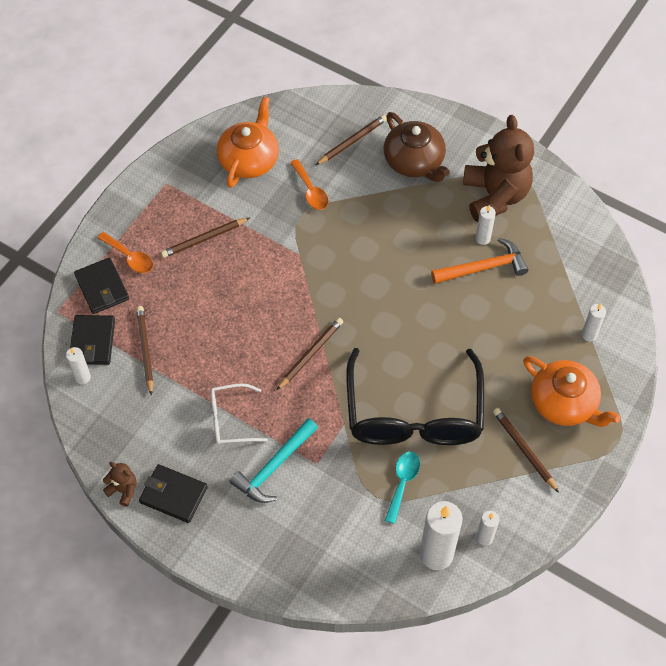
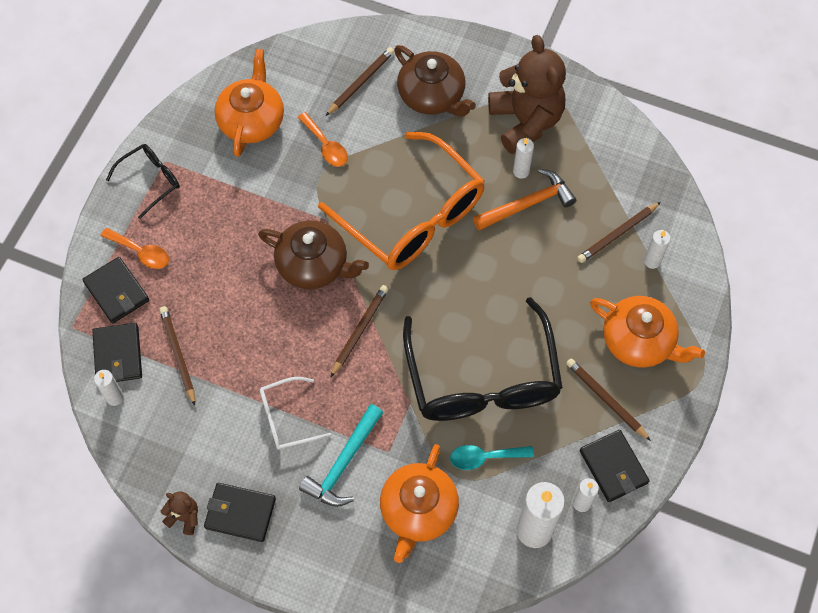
camera: 10 degrees left, 5 degrees up
brown pencil [161,218,250,258] -> brown pencil moved to [577,202,661,263]
turquoise spoon [385,451,420,524] -> turquoise spoon turned 105 degrees counterclockwise [450,445,534,470]
none -> black glasses [106,144,180,219]
none -> brown teapot [258,220,369,289]
none -> orange glasses [318,132,485,270]
none -> orange teapot [380,444,459,563]
none -> black wallet [580,430,650,502]

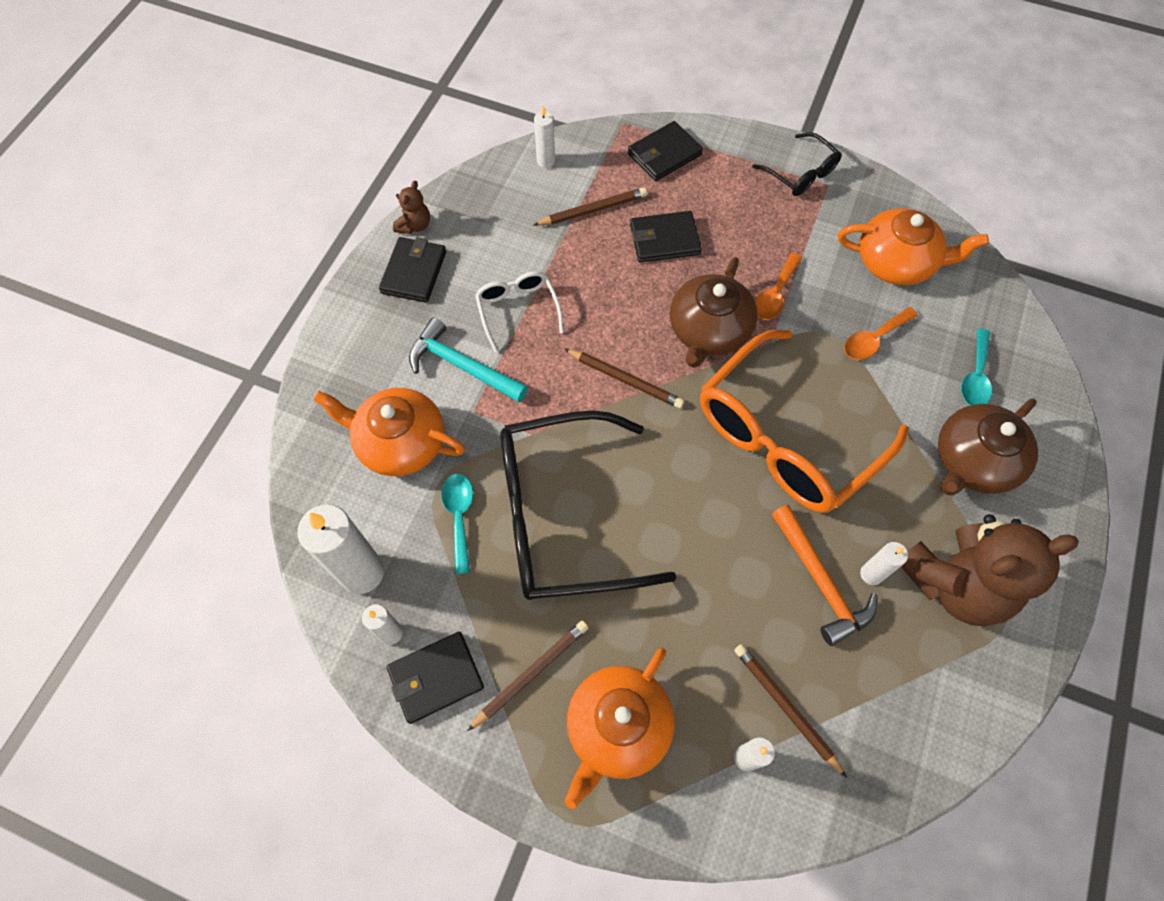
camera: 90 degrees right, 0 degrees up
black wallet [92,323,142,382] -> black wallet moved to [630,211,702,262]
orange spoon [100,228,169,269] -> orange spoon moved to [755,253,802,320]
brown pencil [326,47,394,116] -> turquoise spoon [961,328,992,405]

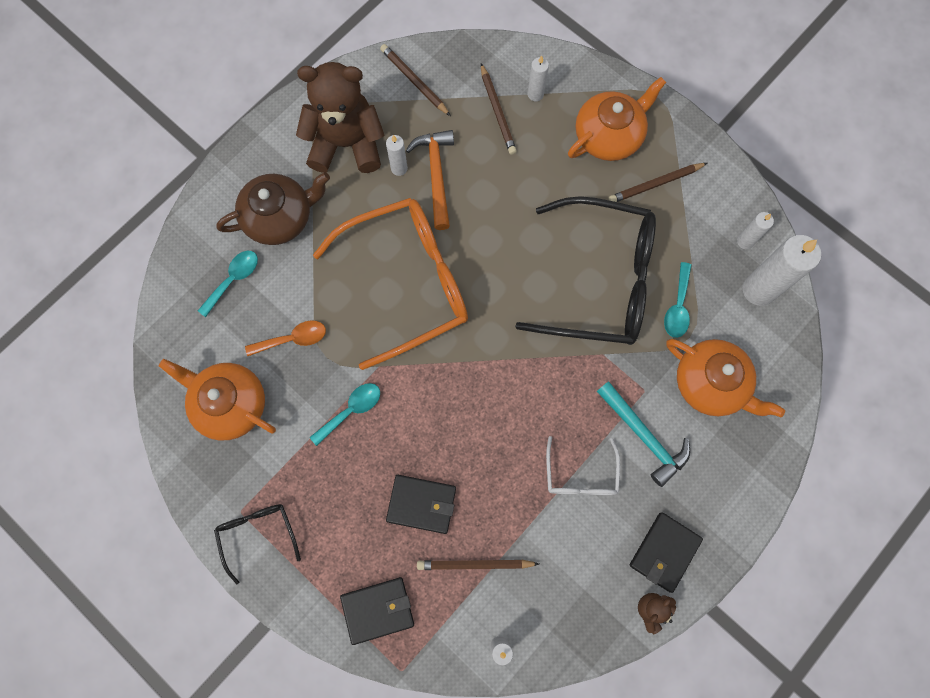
camera: 160 degrees left, 10 degrees up
black wallet [386,632,484,724] -> none
brown pencil [565,349,684,408] -> brown pencil moved to [380,44,451,116]
brown teapot [670,257,758,368] -> none
orange spoon [755,253,802,320] -> turquoise spoon [310,383,380,446]

